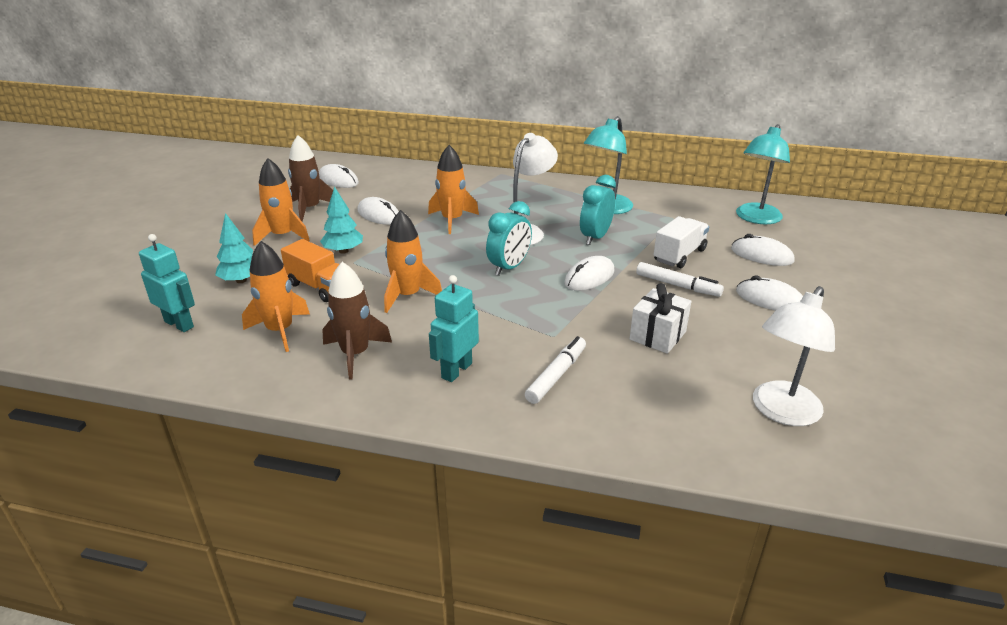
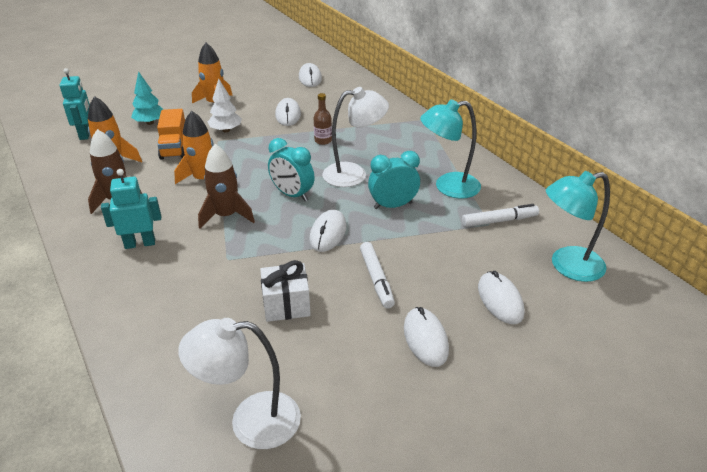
camera: 45 degrees right, 5 degrees up
brown rocket [288,135,333,222] -> brown rocket moved to [198,144,255,229]
turquoise tree [320,186,363,254] -> white tree [208,79,242,133]
orange rocket [428,145,479,234] -> brown bottle [314,93,332,145]
turquoise clock [486,201,532,276] -> turquoise clock turned 45 degrees clockwise [268,138,315,201]
white marker [525,336,586,404] -> white marker moved to [462,204,539,227]
white mouse [564,256,614,291] -> white mouse turned 75 degrees counterclockwise [309,210,347,252]
white truck [654,216,709,268] -> none

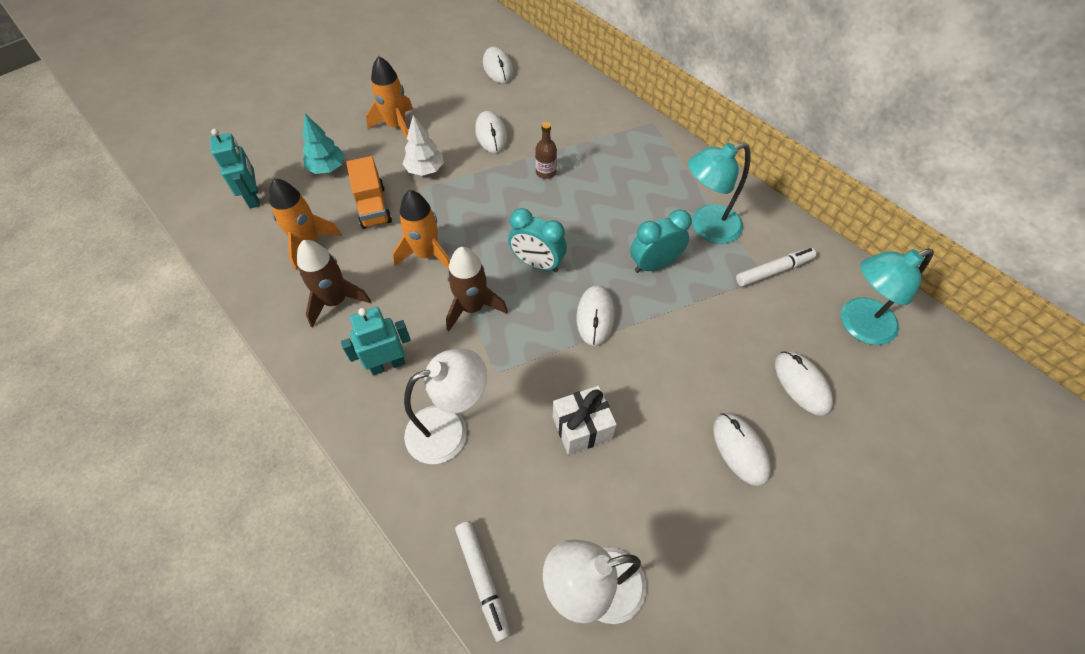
camera: 10 degrees left, 20 degrees up
white lamp [322,87,389,187] -> white lamp moved to [404,349,487,464]
white marker [360,242,395,308] -> white marker moved to [455,521,511,642]

